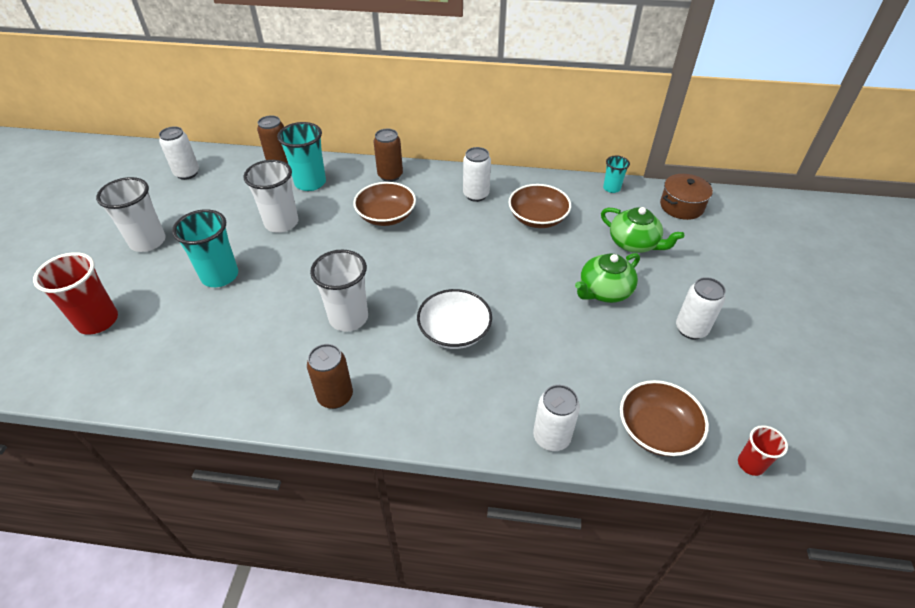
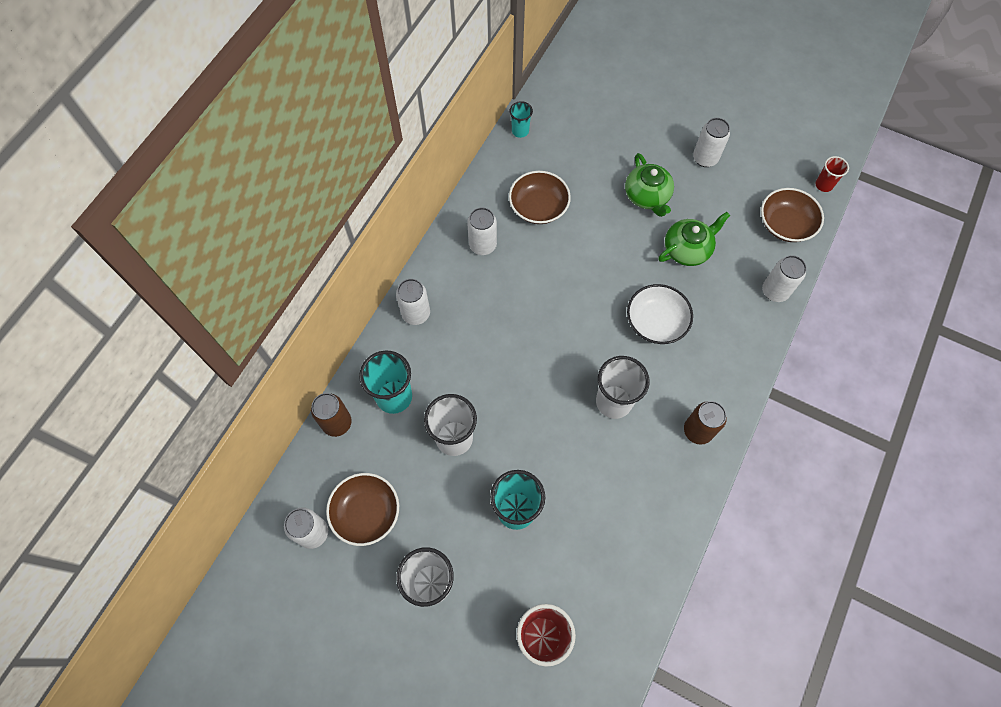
camera: 70 degrees left, 20 degrees up
brown bowl [353,182,416,226] -> brown bowl moved to [326,473,399,546]
brown can [373,129,403,182] -> white can [396,279,430,325]
green teapot [601,207,684,253] -> green teapot moved to [658,212,730,266]
brown pot [660,174,713,220] -> none

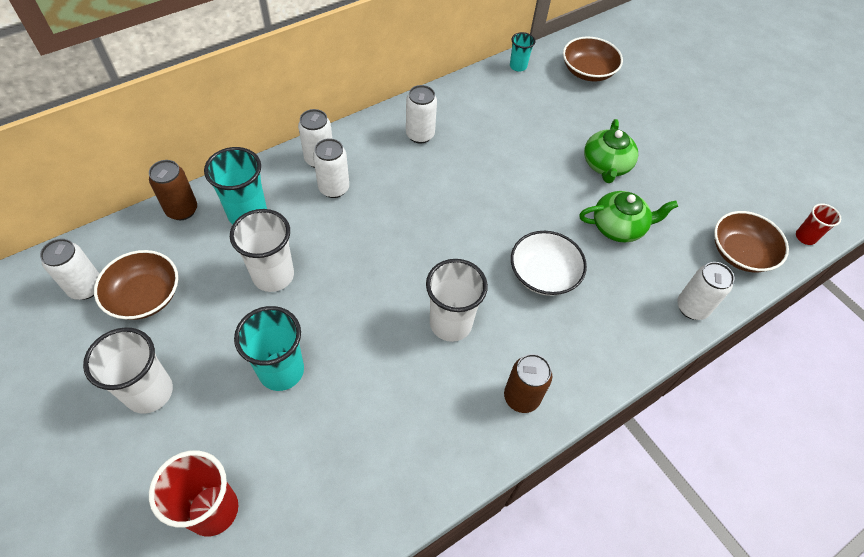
camera: 25 degrees right, 10 degrees down
brown bowl [509,171,571,224] -> brown bowl moved to [563,36,623,81]
white can [693,118,730,167] -> white can moved to [313,138,349,198]

